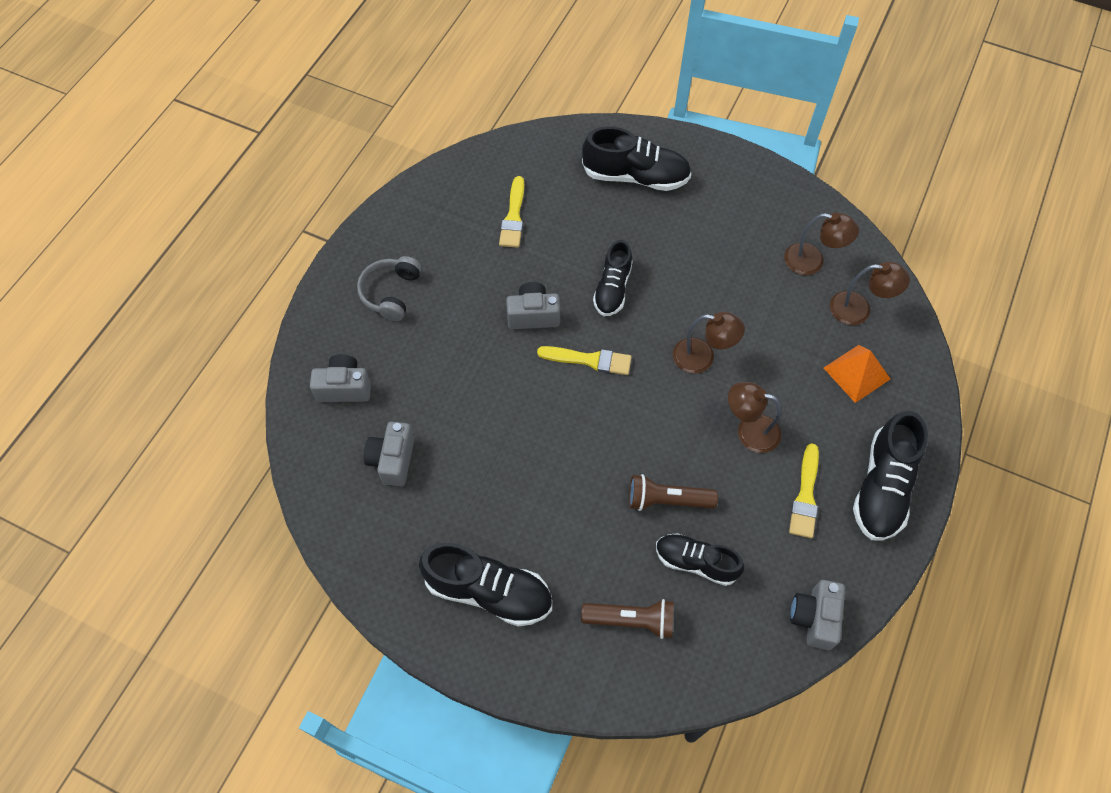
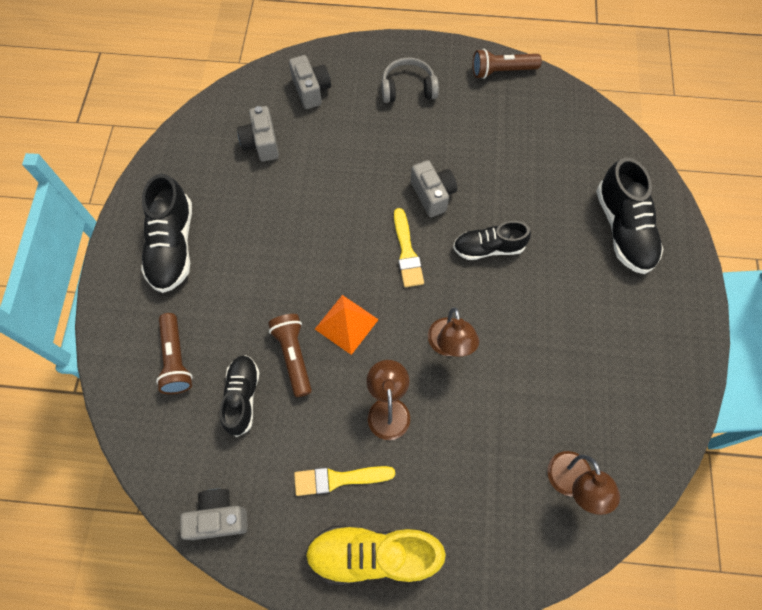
camera: 70 degrees right, 5 degrees up
grey camera [364,422,414,486] -> grey camera turned 90 degrees counterclockwise [237,106,279,161]
yellow brush [499,176,524,248] -> none
brown lamp [784,213,859,275] -> none
orange pyramid [824,345,890,403] -> orange pyramid moved to [315,295,379,355]
black shoe [853,411,928,541] -> yellow shoe [305,526,446,585]
none -> brown flashlight [473,49,542,79]

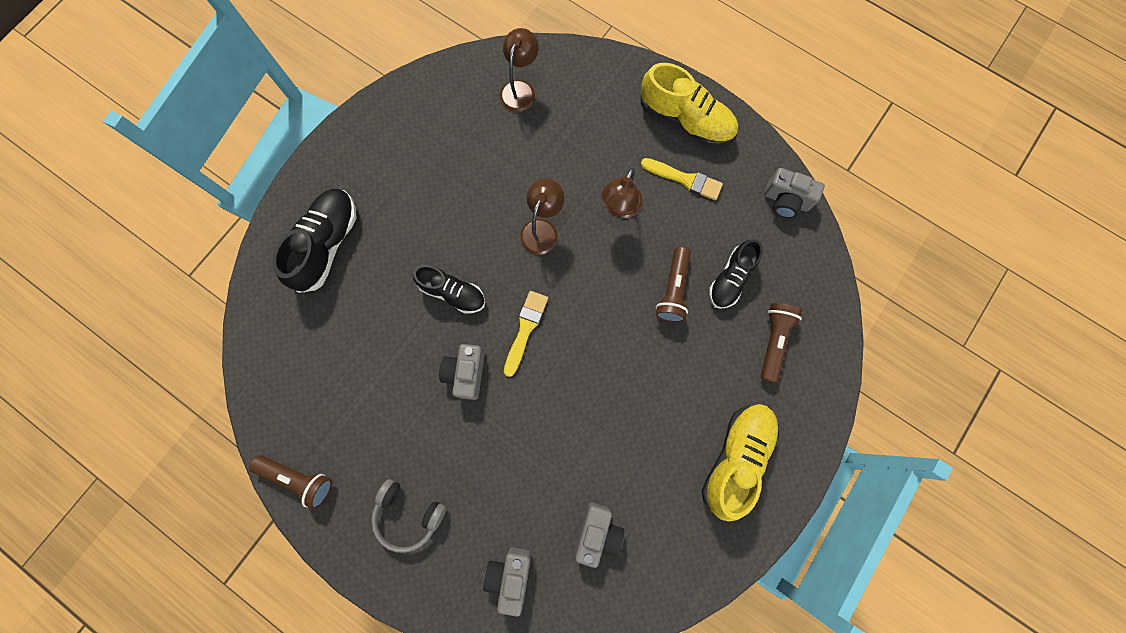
camera: 150 degrees left, 10 degrees up
black shoe [141,174,192,293] -> yellow shoe [702,404,779,522]
orange pyramid [315,295,379,355] -> none

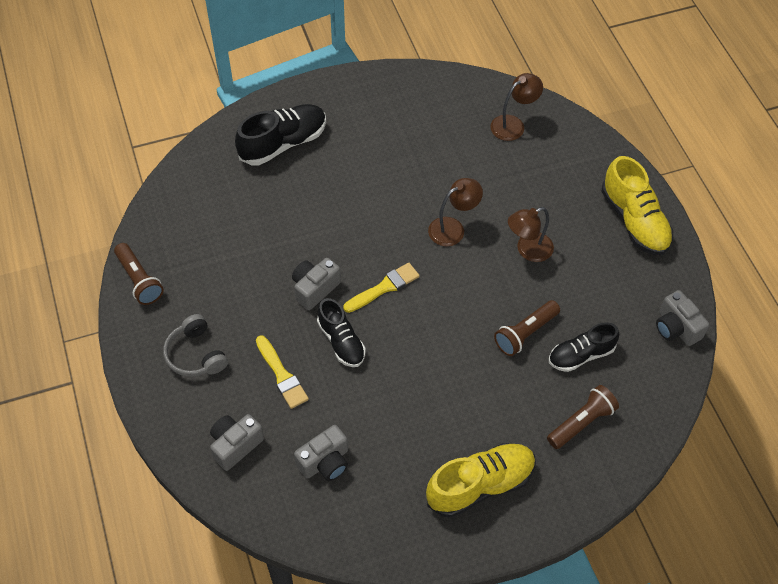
camera: 35 degrees right, 20 degrees down
black shoe [413,265,485,314] -> black shoe moved to [317,298,366,367]
yellow brush [641,158,723,200] -> yellow brush moved to [256,335,309,409]

